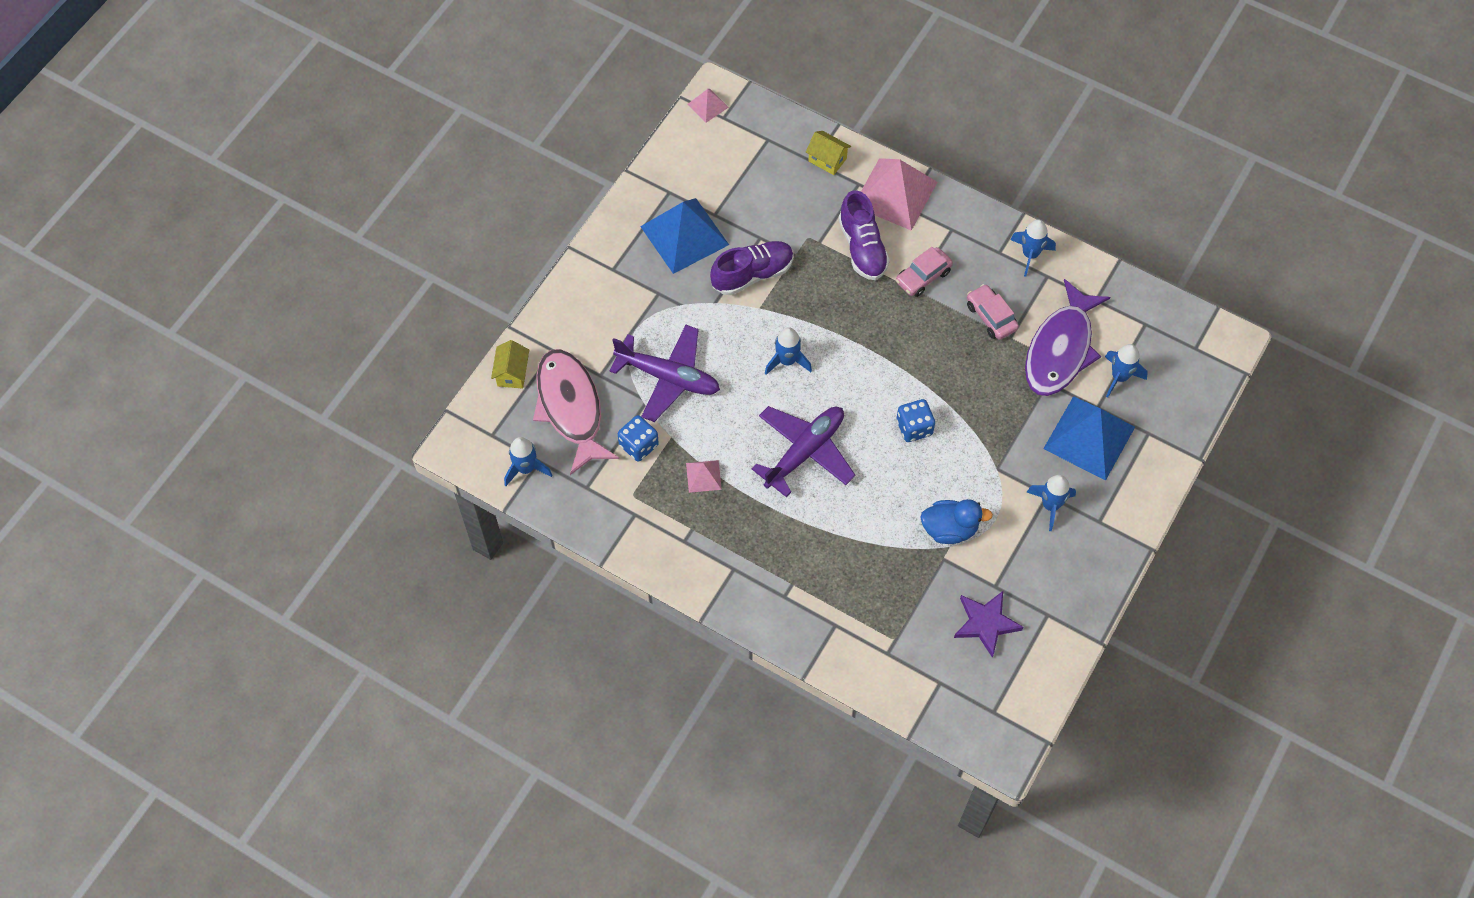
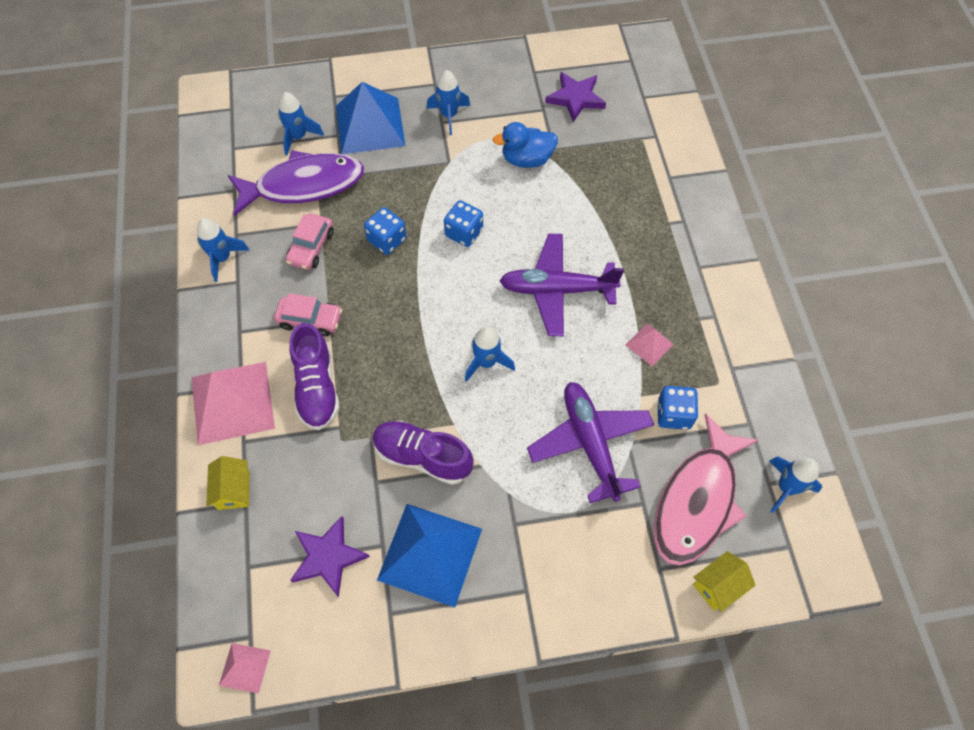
camera: 130 degrees left, 0 degrees up
purple shoe [838,190,890,280] -> purple shoe turned 135 degrees clockwise [290,323,340,430]
blue duck [920,499,993,544] -> blue duck turned 60 degrees counterclockwise [492,122,558,168]
none -> purple star [290,516,370,597]
none -> blue dice [364,207,406,255]

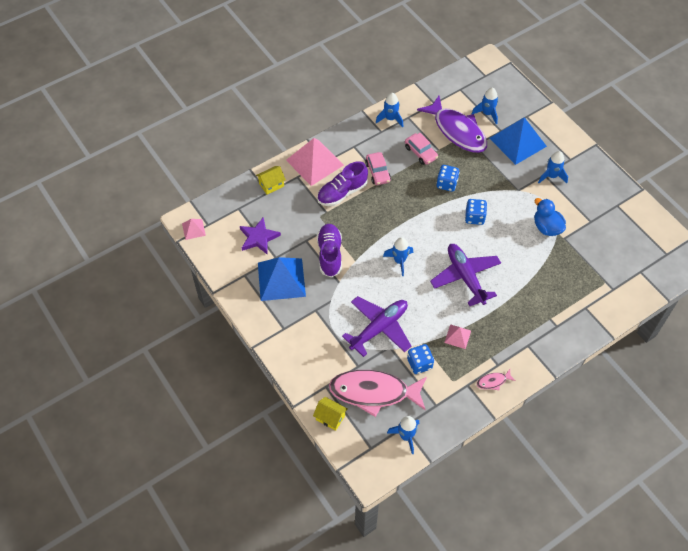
camera: 65 degrees right, 5 degrees down
pink car [286,213,334,270] -> pink car turned 120 degrees counterclockwise [405,133,438,165]
purple star [545,72,606,122] -> none
none -> pink fish [477,369,516,391]

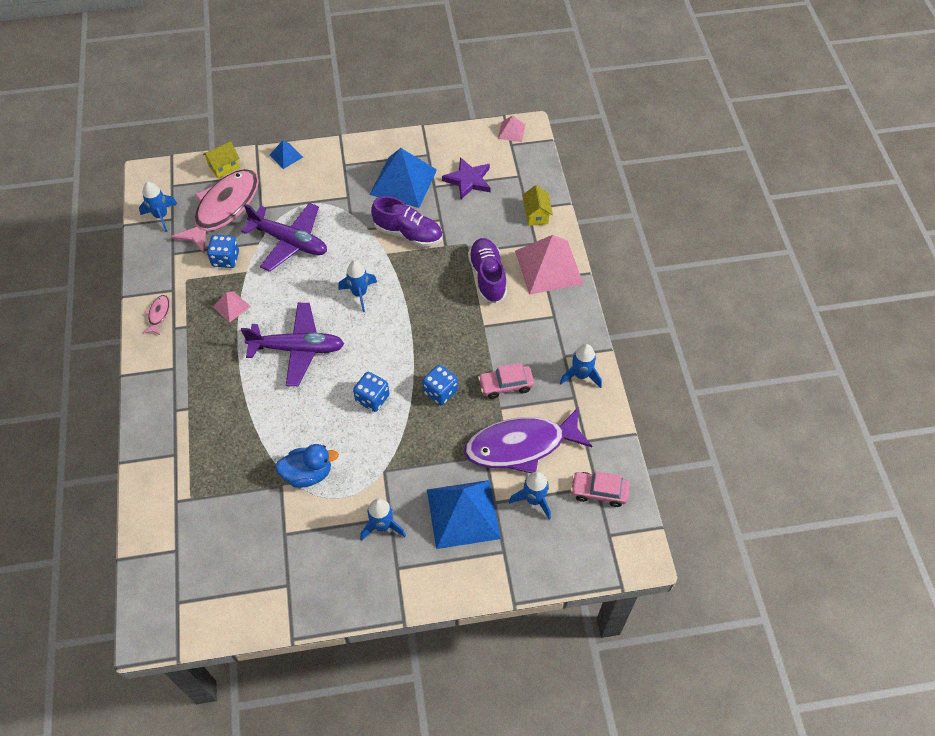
camera: 115 degrees right, 0 degrees up
purple plane [342,296,411,357] -> purple plane turned 45 degrees counterclockwise [241,203,327,272]
pink car [365,152,391,185] -> pink car moved to [571,471,630,507]
none -> blue pyramid [270,140,303,169]

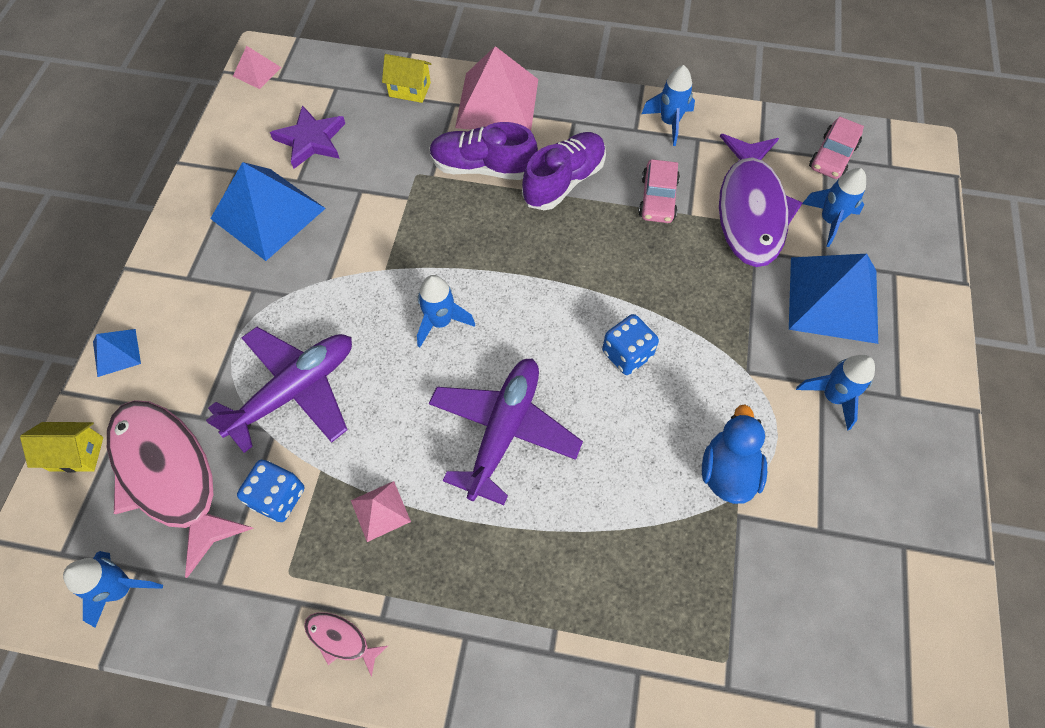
camera: 70 degrees left, 5 degrees up
yellow house [203,141,240,178] -> yellow house turned 75 degrees counterclockwise [20,422,103,472]
purple shoe [371,196,443,247] -> purple shoe moved to [522,132,606,210]
blue dice [422,365,458,405] -> none

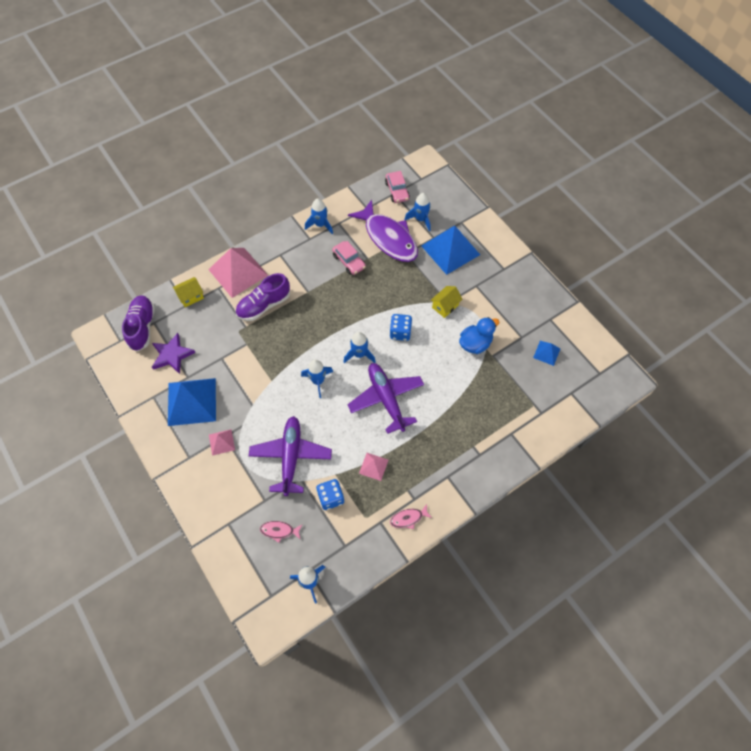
camera: 45 degrees left, 0 degrees up
yellow house [20,422,103,472] -> yellow house moved to [430,286,462,318]
blue pyramid [93,329,141,377] -> blue pyramid moved to [533,341,561,366]
pink fish [107,400,254,578] -> pink fish [260,521,303,543], size x0.40
pink pyramid [233,46,282,89] -> pink pyramid moved to [209,429,235,456]
purple shoe [522,132,606,210] -> purple shoe moved to [122,295,155,352]
blue duck [702,405,767,504] -> blue duck turned 90 degrees clockwise [459,317,499,354]
blue rocket [796,355,875,431] -> blue rocket moved to [344,332,376,363]

